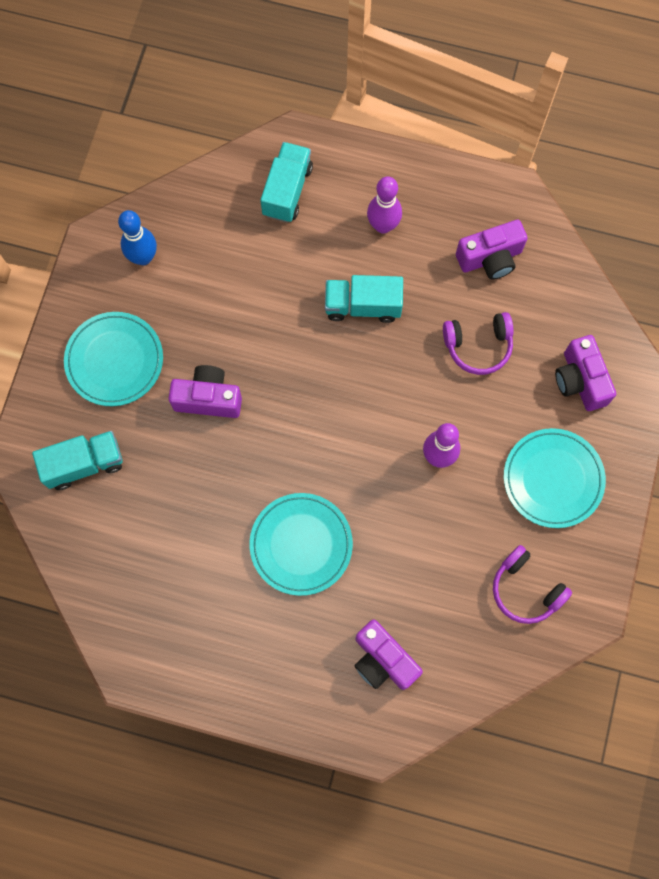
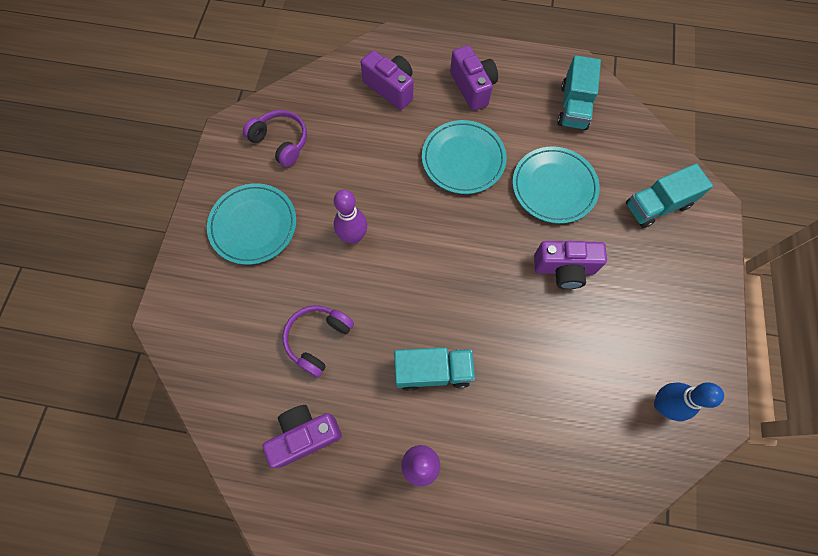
camera: 175 degrees right, 5 degrees down
turquoise plate [64,312,163,406] -> turquoise plate moved to [512,146,600,224]
turquoise truck [260,142,313,223] -> turquoise truck moved to [557,55,601,130]
purple headphones [443,312,514,375] -> purple headphones turned 45 degrees counterclockwise [283,305,354,378]
purple camera [555,335,616,411] -> purple camera moved to [450,45,498,111]

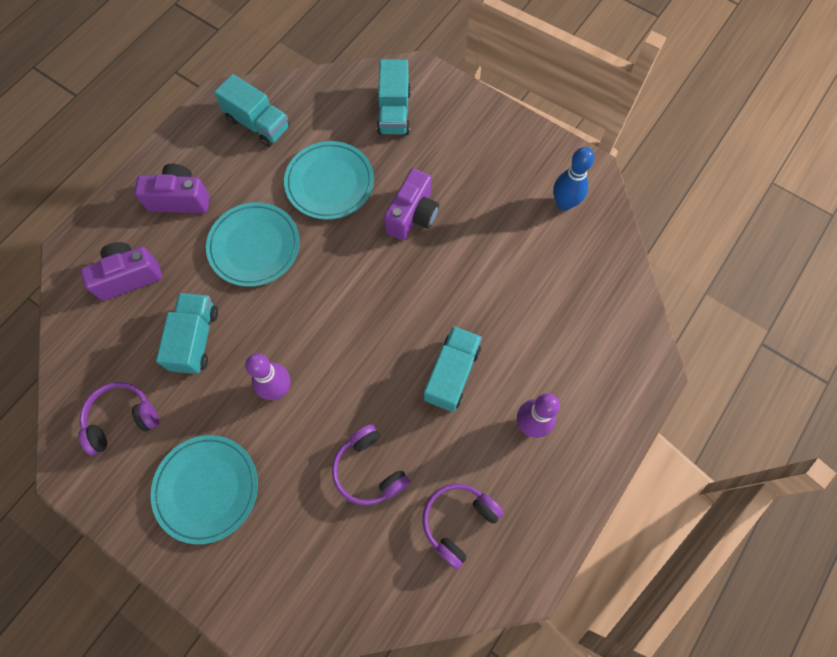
camera: 65 degrees left, 0 degrees up
purple camera [263,405,342,468] -> purple headphones [422,483,504,569]
none -> turquoise truck [156,293,218,374]

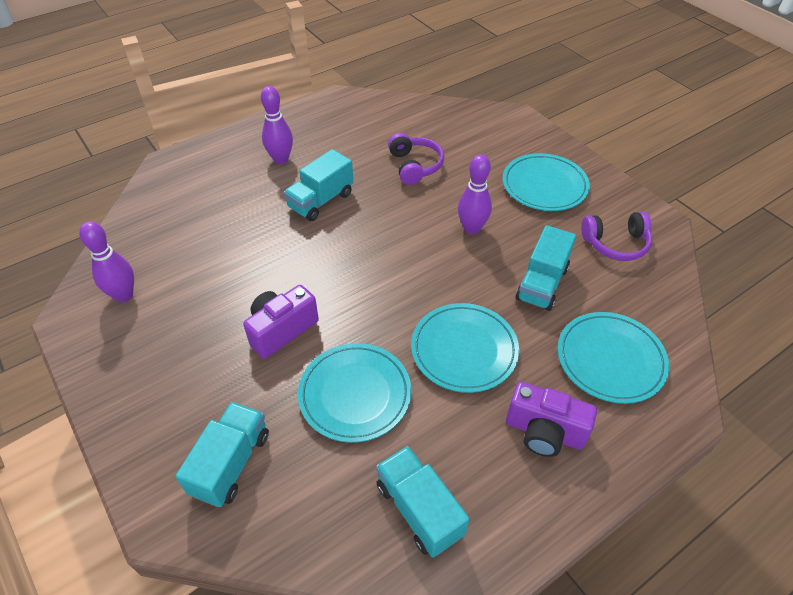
camera: 160 degrees left, 20 degrees down
purple camera [80,242,162,301] -> turquoise plate [557,312,669,404]
purple headphones [422,483,504,569] -> none
blue bowling pin [553,147,594,211] -> purple bowling pin [79,221,134,302]

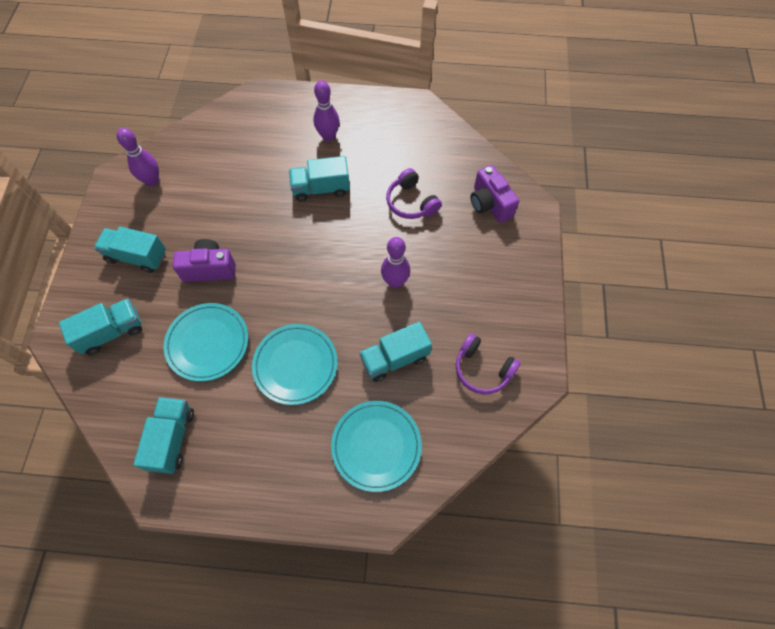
camera: 40 degrees right, 15 degrees up
purple headphones [388,133,444,185] -> purple headphones turned 120 degrees clockwise [386,168,442,219]
turquoise plate [502,153,590,211] -> none
purple camera [506,382,597,457] -> purple camera moved to [470,165,519,223]
none -> turquoise truck [94,227,166,273]

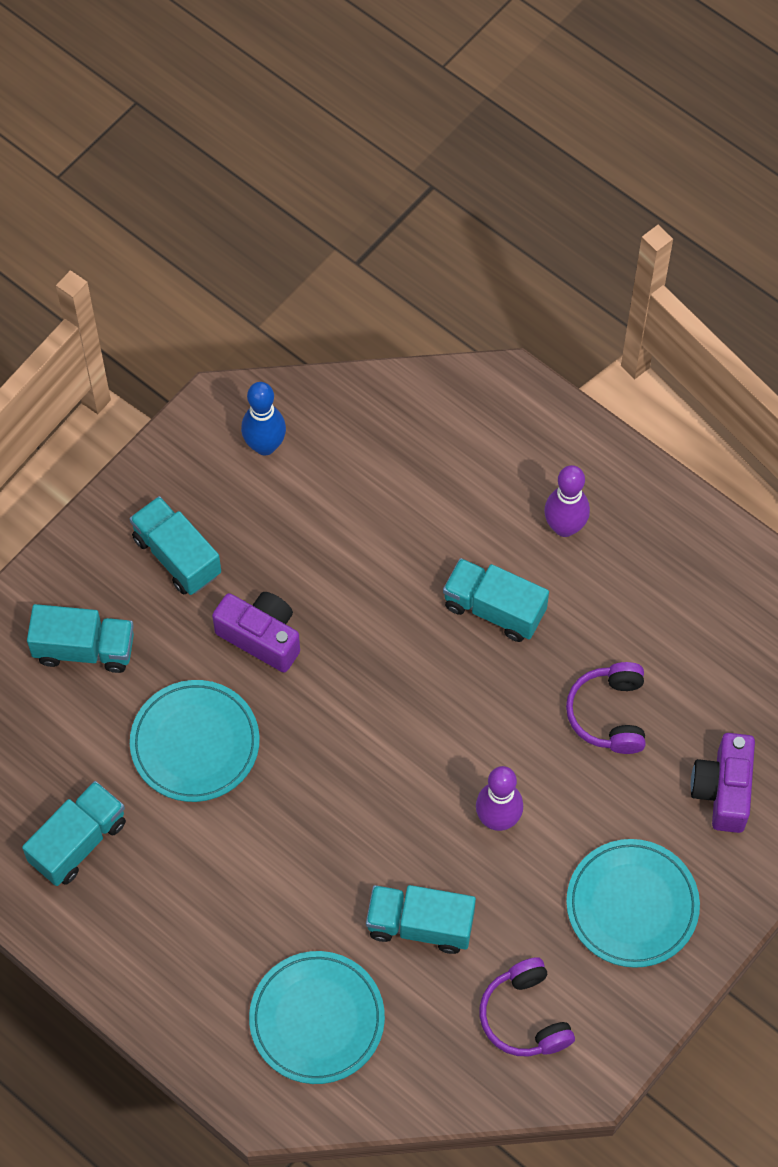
camera: 35 degrees right, 0 degrees up
purple bowling pin [117,128,159,186] -> blue bowling pin [241,382,286,456]
turquoise plate [252,324,338,405] -> turquoise plate moved to [566,839,700,968]

